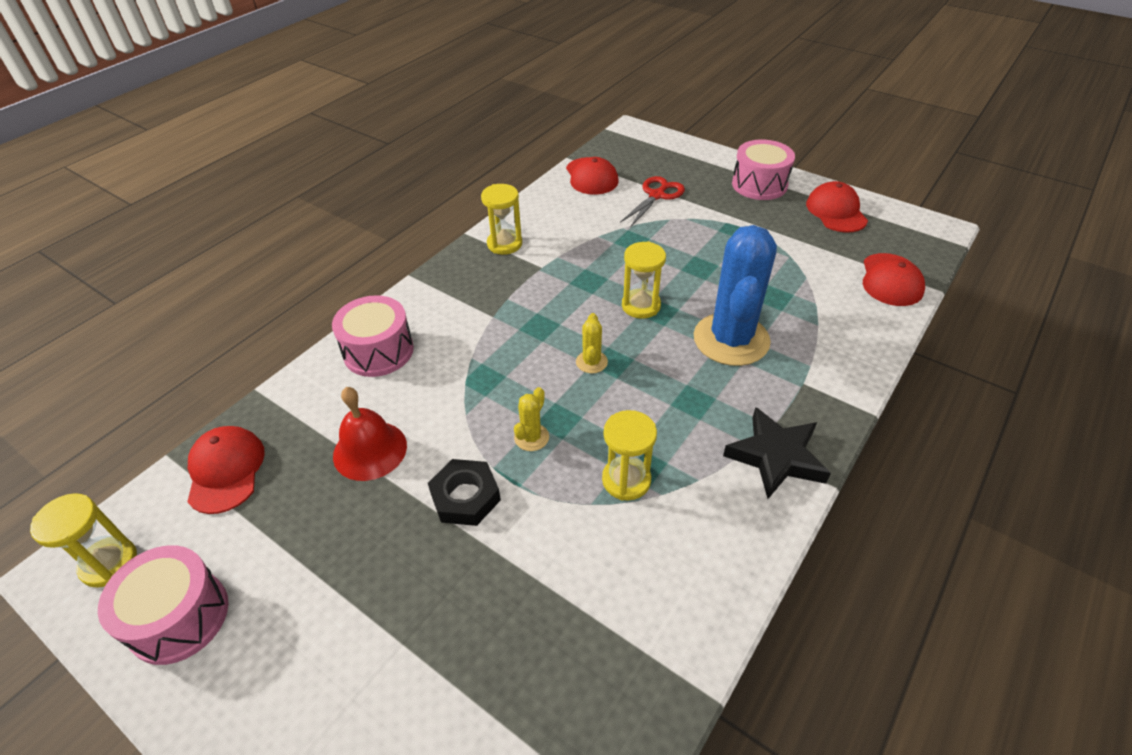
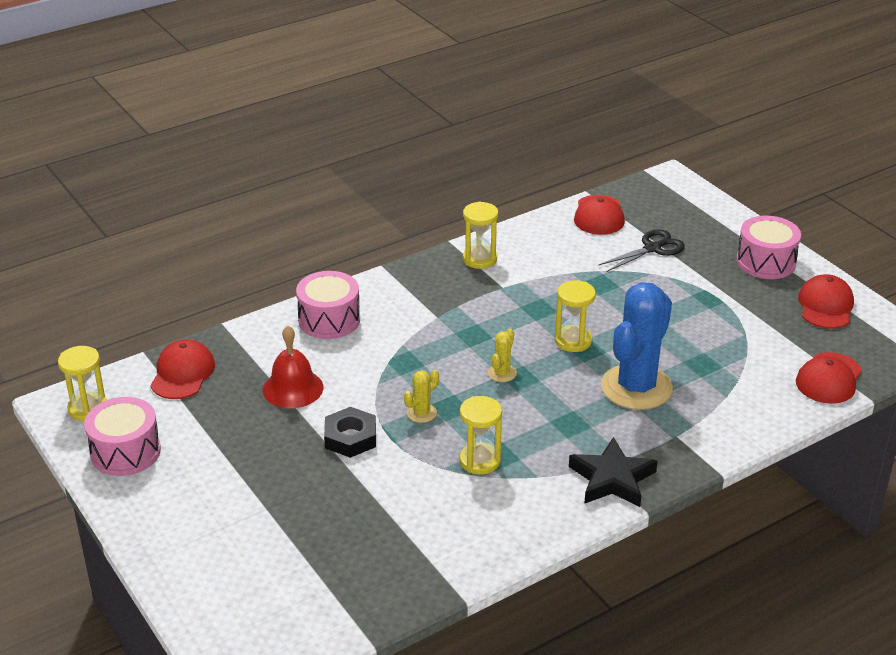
camera: 20 degrees right, 10 degrees down
red scissors [620,176,685,227] -> black scissors [599,229,685,272]

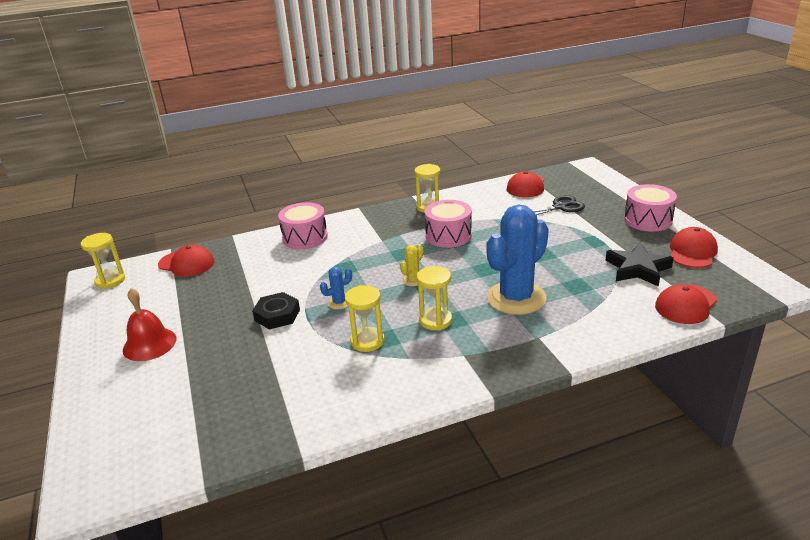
camera: 15 degrees right, 5 degrees down
pink drum [84,397,161,476] -> pink drum moved to [425,200,472,248]
red cap [150,340,215,399] -> red cap turned 90 degrees clockwise [158,244,214,277]
red bell [263,326,323,408] -> red bell moved to [123,288,176,361]
yellow cactus [404,370,439,423] -> blue cactus [320,267,352,310]
yellow hourglass [555,280,596,352] -> yellow hourglass moved to [417,266,452,330]
black star [569,437,658,507] -> black star moved to [606,243,674,287]

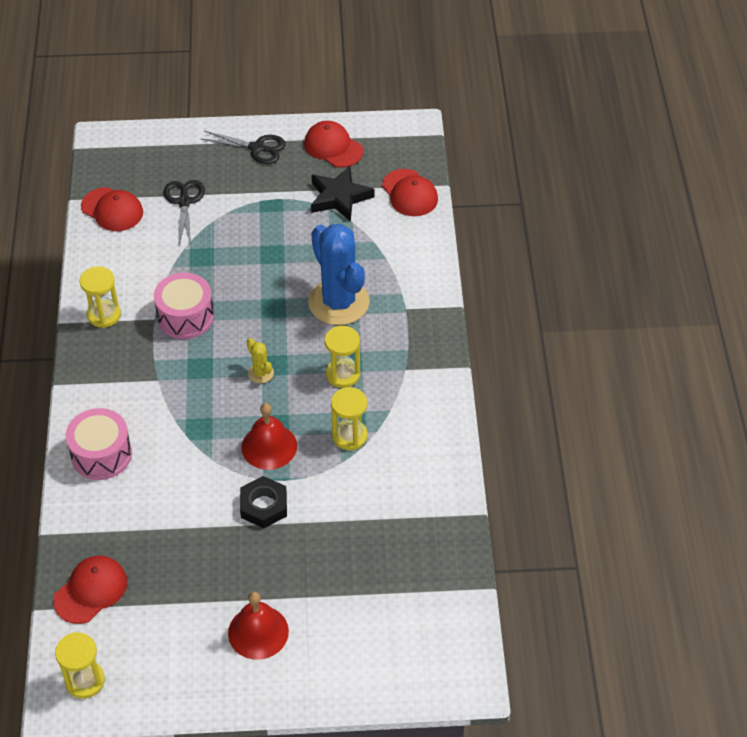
camera: 75 degrees left, 20 degrees up
blue cactus [320,267,352,310] -> red bell [241,403,297,470]
pink drum [624,184,677,232] -> black scissors [201,131,286,164]

